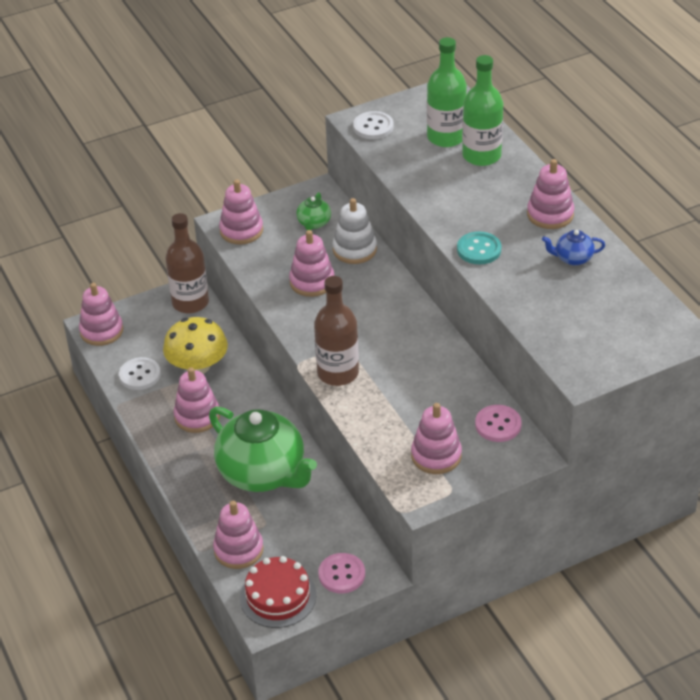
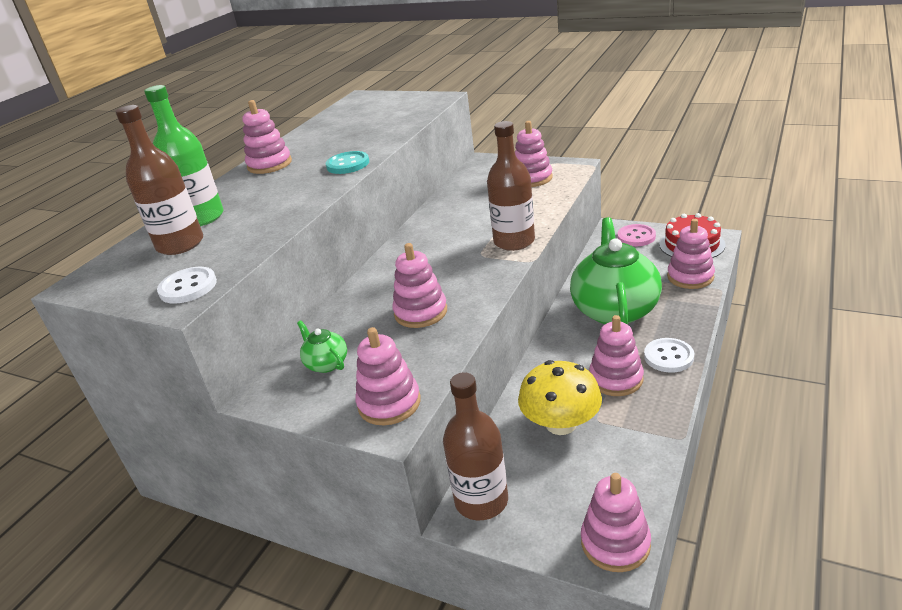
camera: 125 degrees left, 10 degrees down
white button [119,357,161,390] -> white button moved to [644,338,694,373]
green teapot [296,192,331,230] -> green teapot turned 105 degrees counterclockwise [297,320,347,373]
white stacking toy [332,198,377,264] -> none
green bottle [427,37,467,147] -> brown bottle [115,105,203,255]
pink button [475,405,522,442] -> none
blue teapot [542,230,605,265] -> none

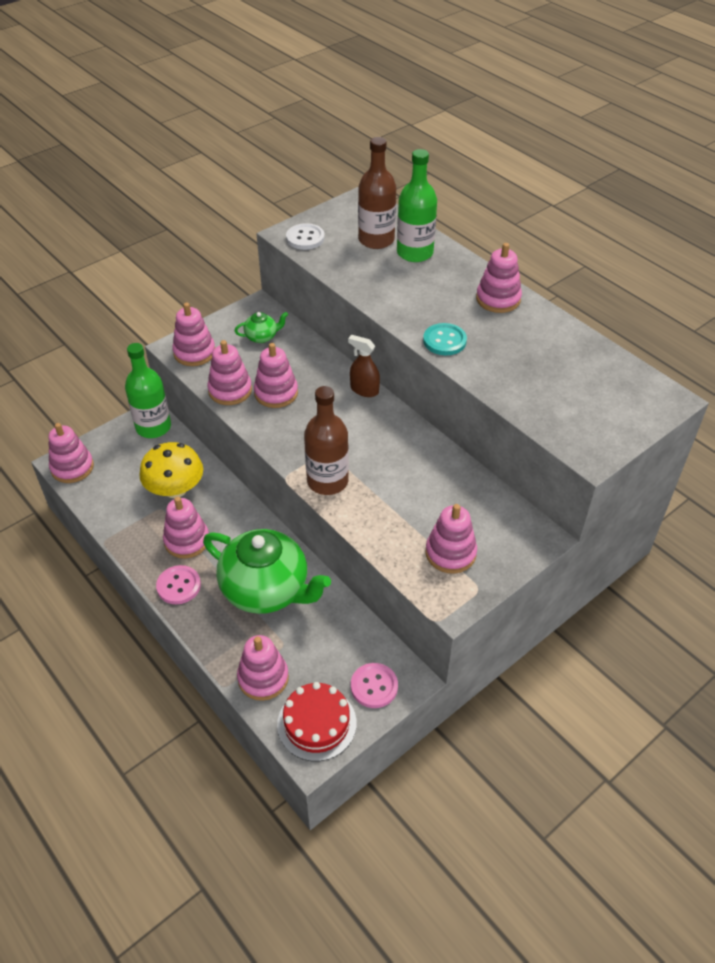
camera: 110 degrees right, 15 degrees up
brown bottle [443,372,508,520] -> green bottle [125,343,171,438]
white button [644,338,694,373] -> pink button [156,565,201,604]
none -> pink stacking toy [207,340,252,405]
none -> brown spray bottle [348,335,380,397]

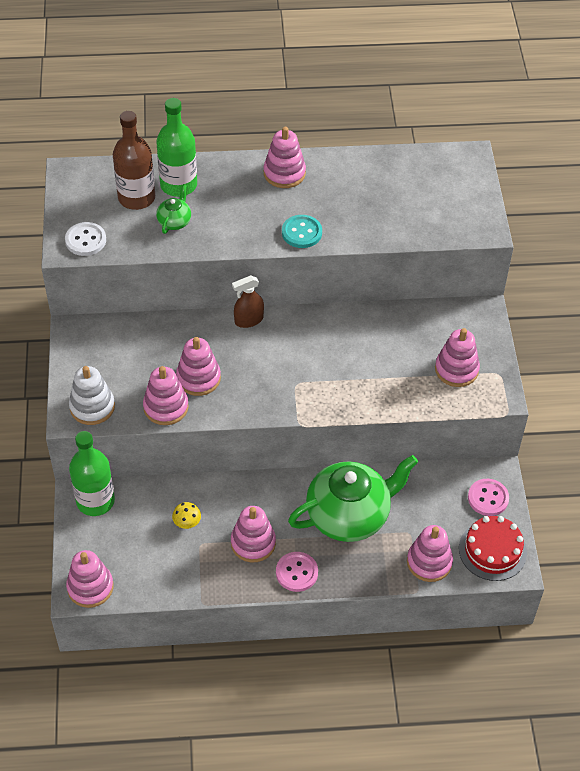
camera: 55 degrees left, 5 degrees up
yellow mushroom [139,442,203,498] -> yellow mushroom [172,502,201,529], size x0.45
pink stacking toy [172,303,215,366] -> white stacking toy [69,366,115,425]
green teapot [235,312,288,343] -> green teapot moved to [156,184,191,234]
brown bottle [304,386,349,495] -> none

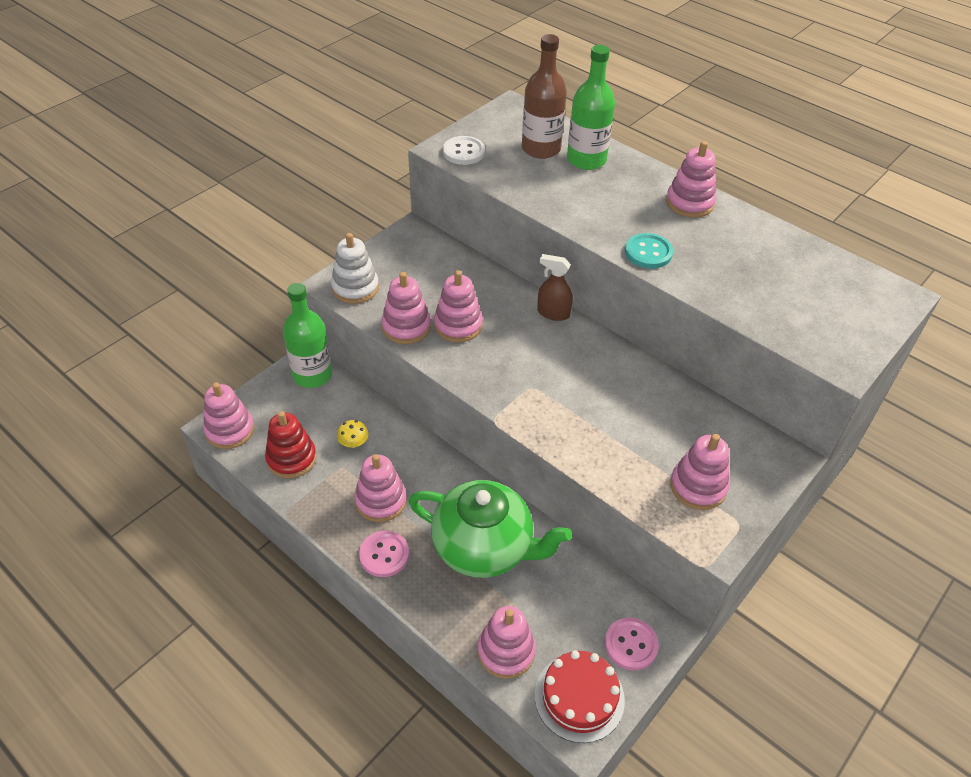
camera: 45 degrees right, 5 degrees down
green teapot [156,184,191,234] -> none
none -> red stacking toy [265,411,317,478]

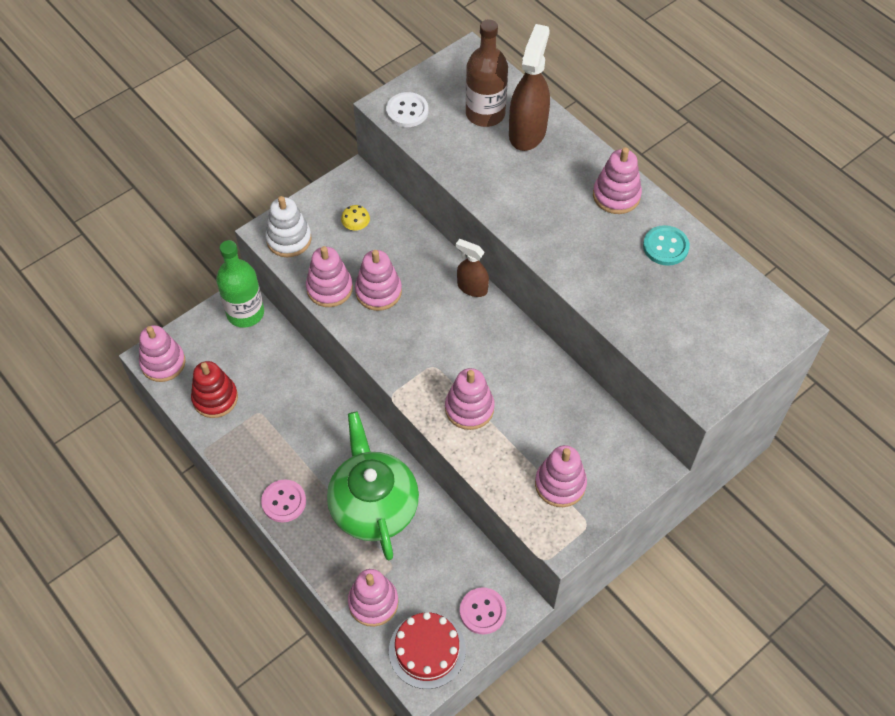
camera: 10 degrees right, 10 degrees up
yellow mushroom [337,420,368,448] -> yellow mushroom moved to [341,205,370,231]
pink stacking toy [354,454,406,522] -> pink stacking toy moved to [445,368,495,430]
green teapot [409,480,572,578] -> green teapot turned 135 degrees counterclockwise [327,411,419,560]
green bottle [567,45,615,170] -> brown spray bottle [509,24,550,151]
turquoise button [625,233,673,269] -> turquoise button moved to [643,225,690,266]

